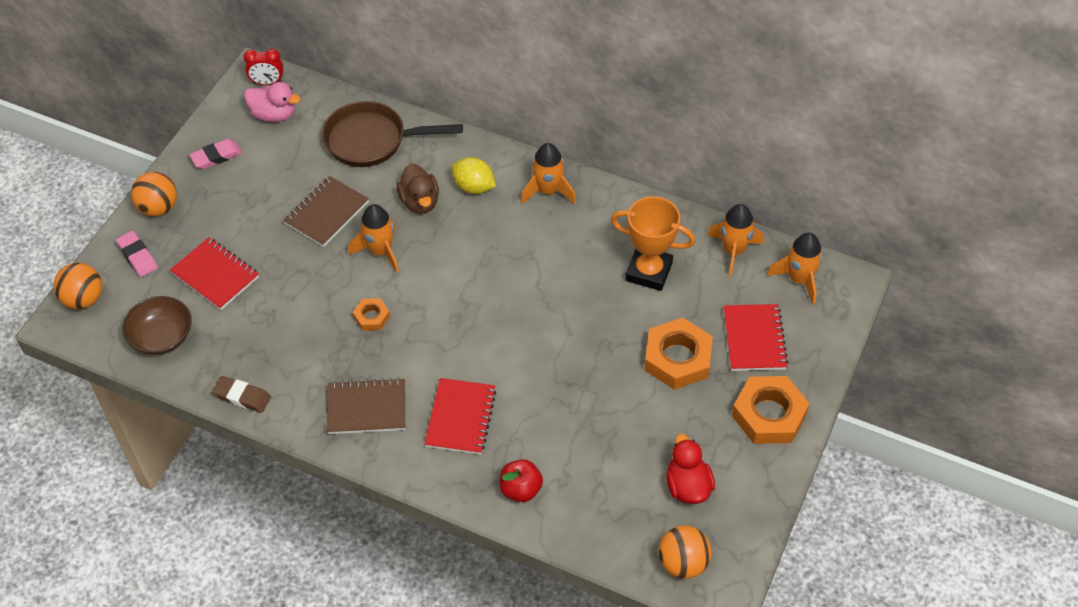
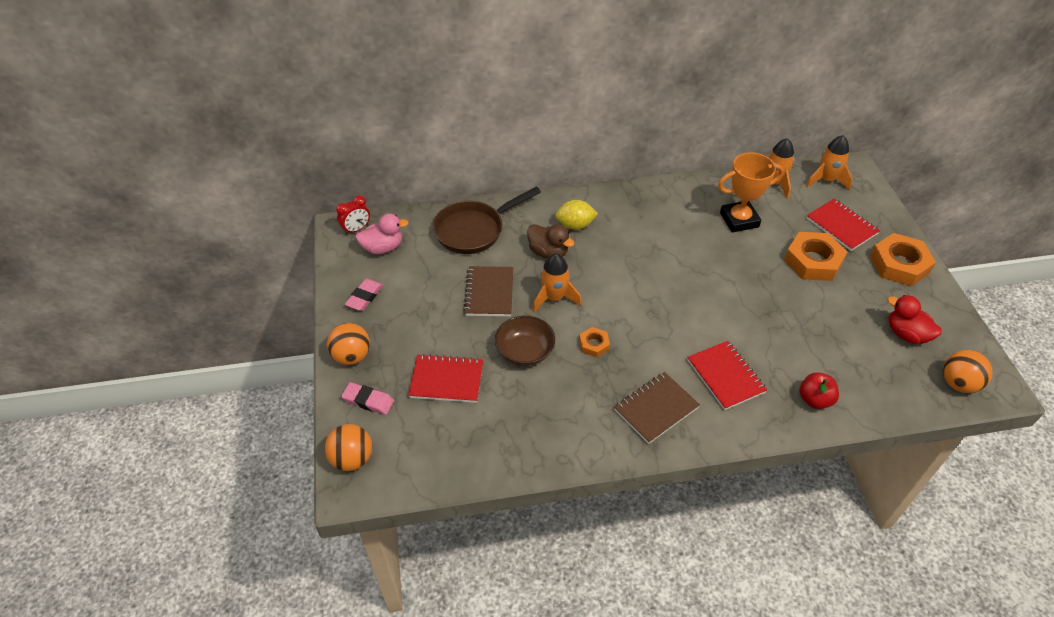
camera: 35 degrees left, 5 degrees down
brown bowl [122,296,192,355] -> brown bowl moved to [495,316,555,366]
brown eraser [212,376,271,413] -> none
orange rocket [521,143,576,204] -> none

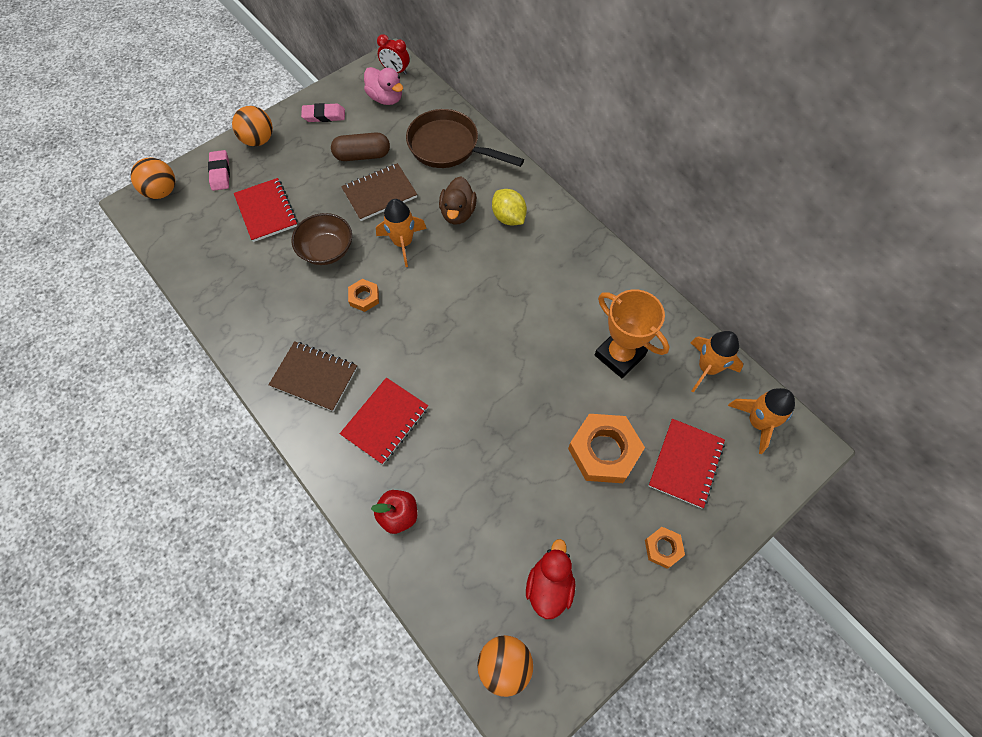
camera: 60 degrees right, 15 degrees up
orange nut [870,233,936,286] -> orange nut [645,527,685,569], size x0.51
none -> brown capsule [331,132,390,161]

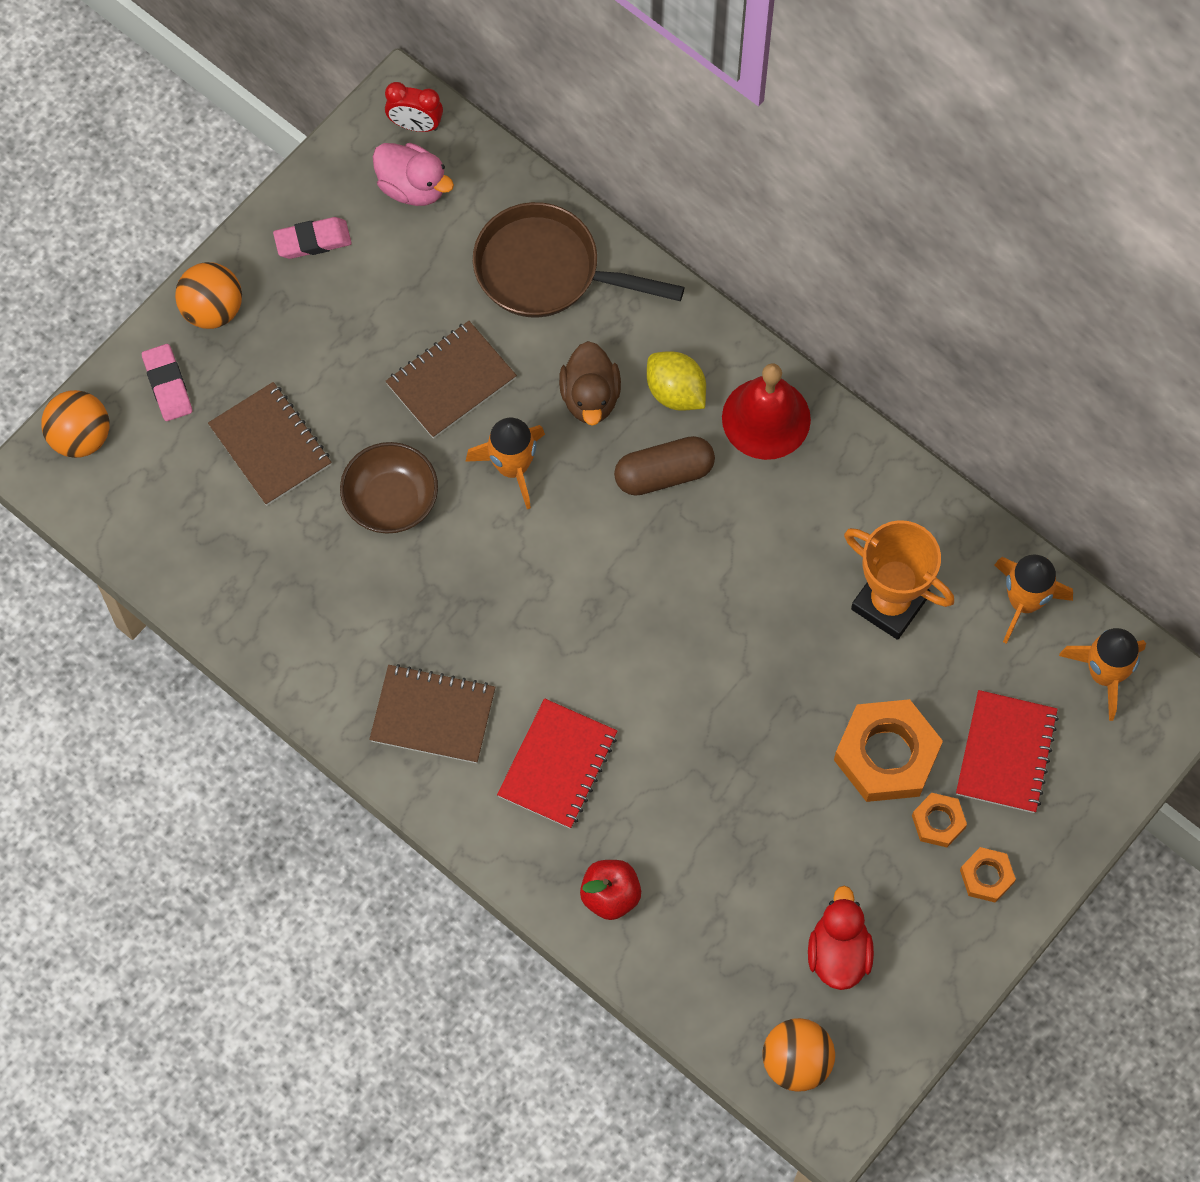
camera: 10 degrees left, 5 degrees up
red notebook [234,178,298,242] -> brown notebook [208,382,332,506]
brown capsule [331,132,390,161] -> brown capsule moved to [614,436,715,496]
orange nut [348,279,379,312] -> orange nut moved to [912,793,967,847]
none -> red bell [722,363,811,460]

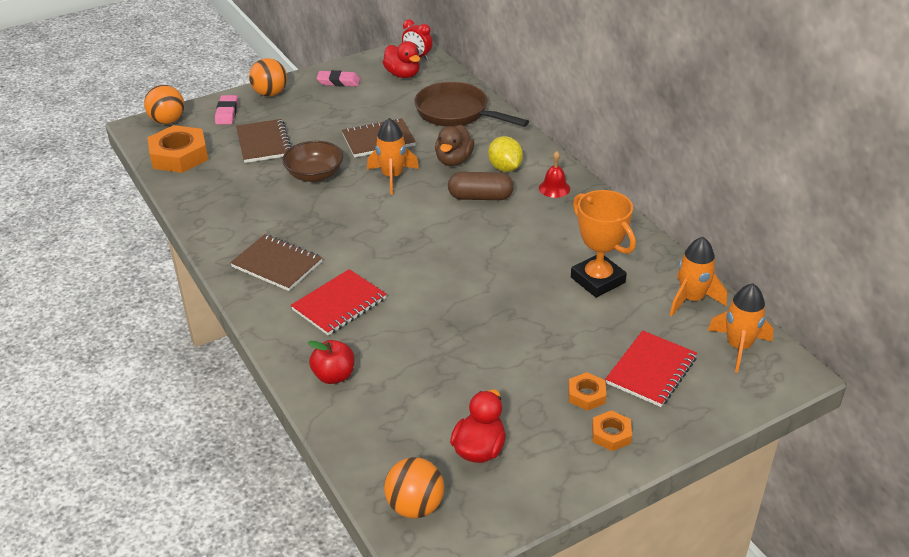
camera: 20 degrees right, 30 degrees down
pink duck [373,143,454,206] -> red duck [383,41,420,78]
red bell [722,363,811,460] -> red bell [539,151,570,198], size x0.56
orange nut [834,699,943,802] -> orange nut moved to [147,125,208,173]

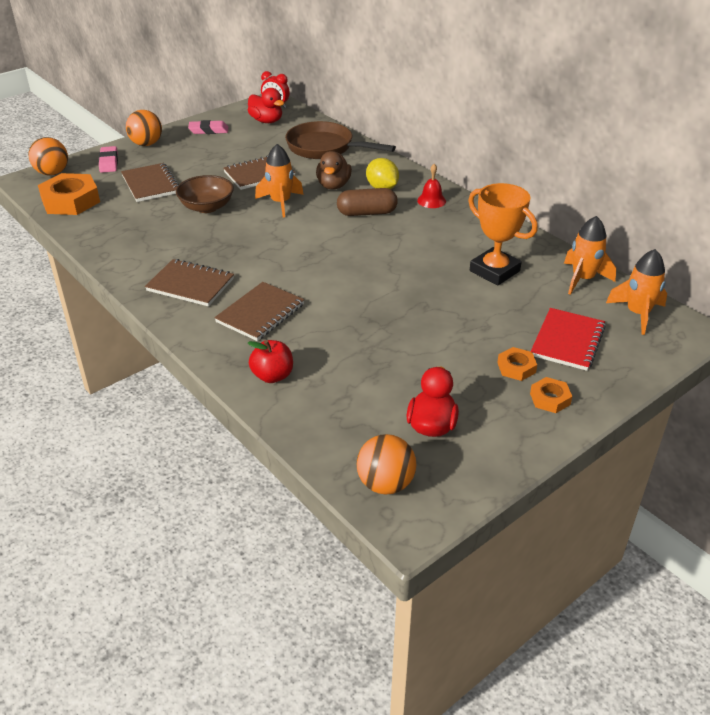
camera: 10 degrees left, 0 degrees up
red notebook [291,269,386,336] -> brown notebook [214,282,304,341]

